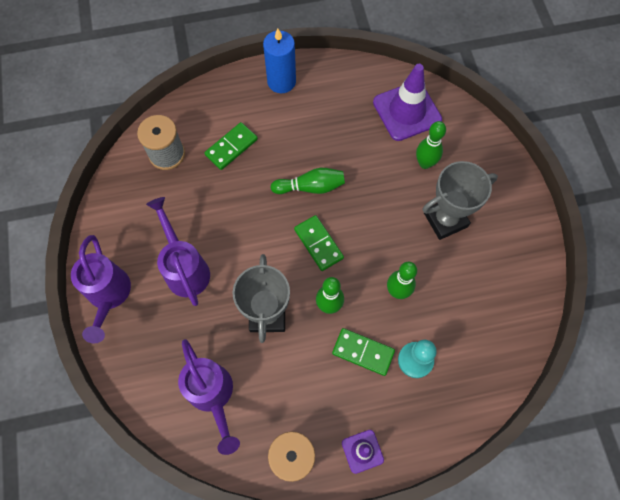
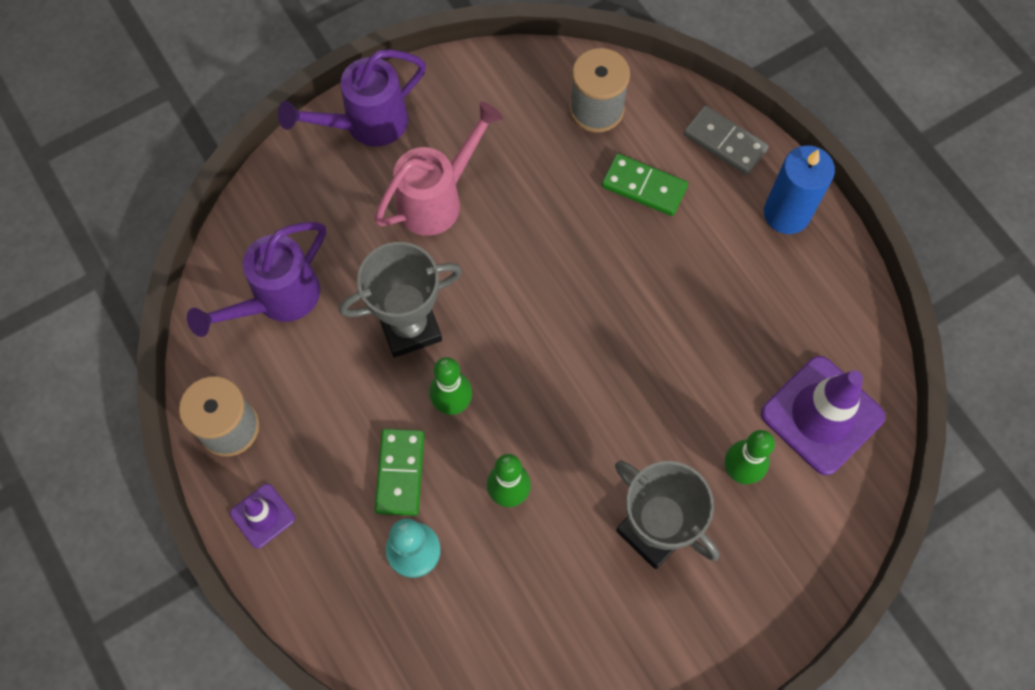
camera: 70 degrees right, 0 degrees up
purple watering can [146,197,210,306] -> pink watering can [374,101,503,236]
green bowling pin [271,168,345,194] -> none
green domino [294,215,344,271] -> none
none -> grey domino [684,106,769,175]

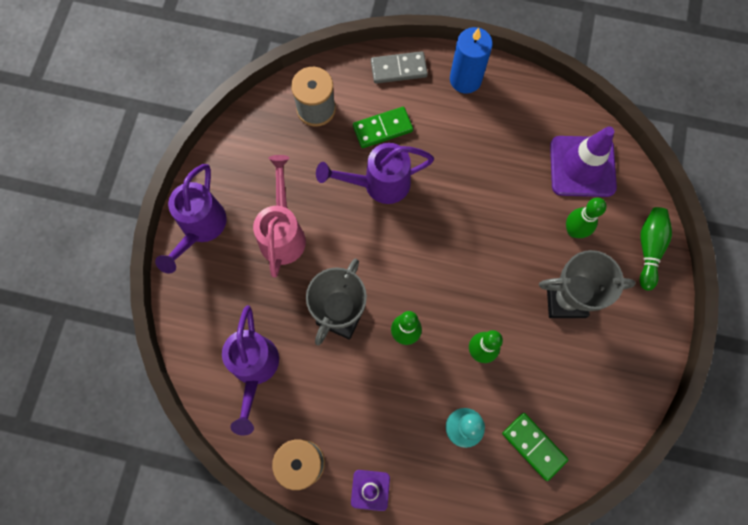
camera: 45 degrees left, 5 degrees up
green domino [375,429,425,516] -> green domino moved to [502,413,568,481]
none -> purple watering can [316,143,434,204]
none -> green bowling pin [640,207,672,291]

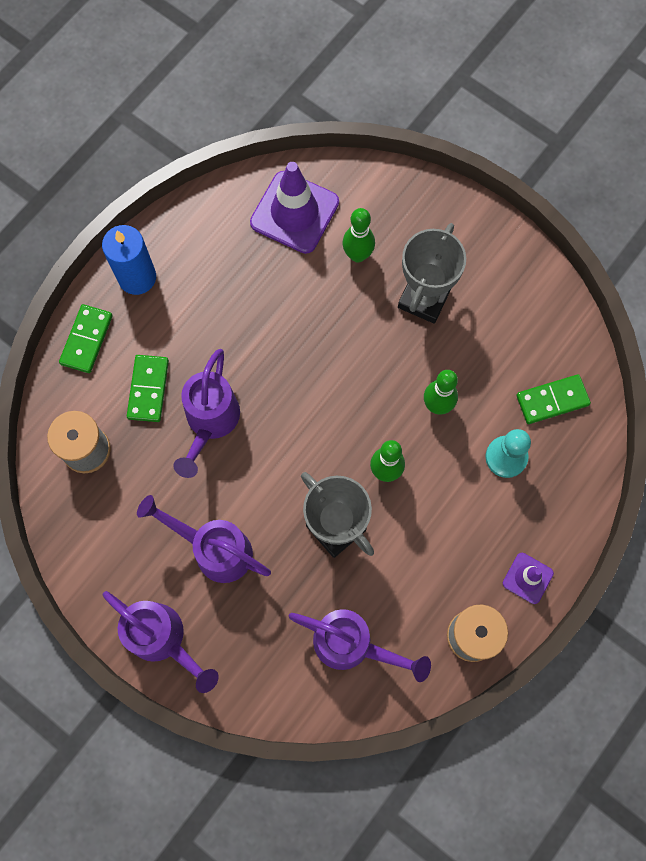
camera: 65 degrees left, 0 degrees up
pink watering can [253,155,306,277] -> purple watering can [137,495,271,583]
grey domino [371,51,428,84] -> green domino [59,304,113,373]
green bowling pin [640,207,672,291] -> none

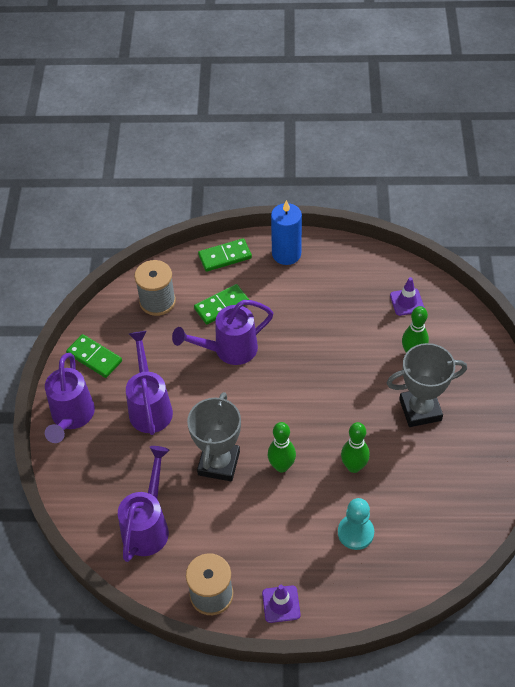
camera: 55 degrees right, 20 degrees down
purple traffic cone [250,162,339,254] -> purple traffic cone [390,277,424,316], size x0.51
purple watering can [289,609,431,682] -> purple watering can turned 150 degrees counterclockwise [118,446,170,562]
green domino [516,374,591,424] -> green domino moved to [66,334,122,378]

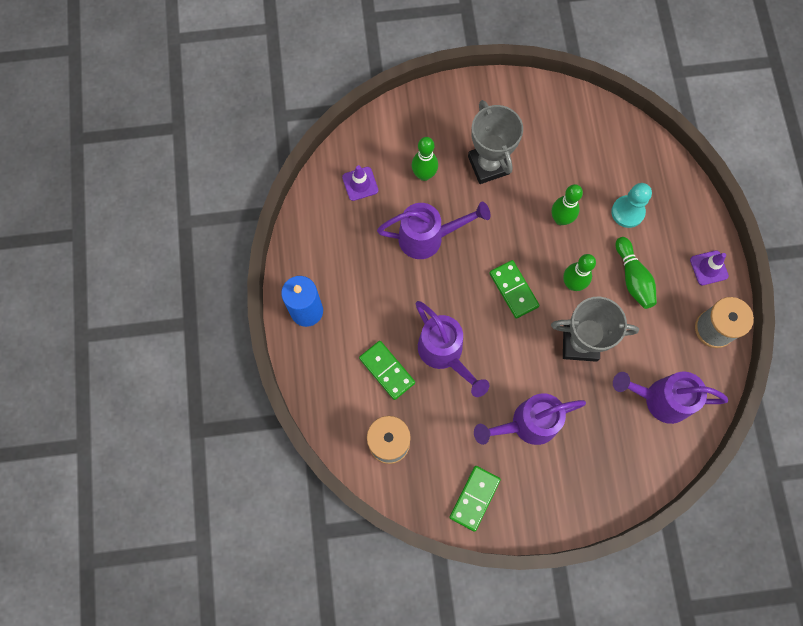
camera: 100 degrees left, 20 degrees up
purple watering can [45,353,95,443] -> purple watering can moved to [377,202,490,259]
green domino [198,238,252,272] -> green domino moved to [489,260,540,319]
none -> green bowling pin [616,237,657,309]

